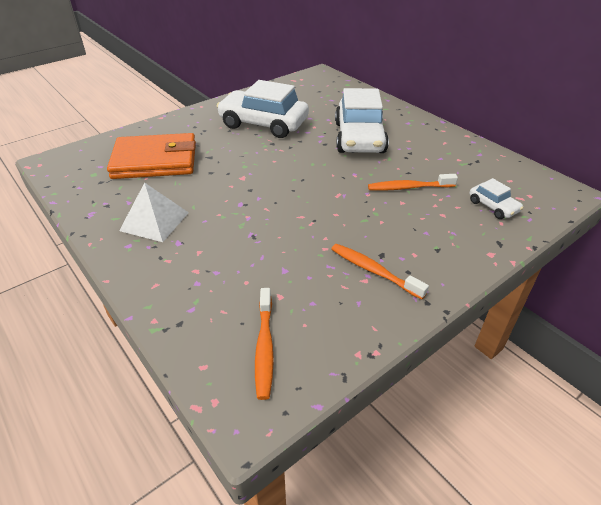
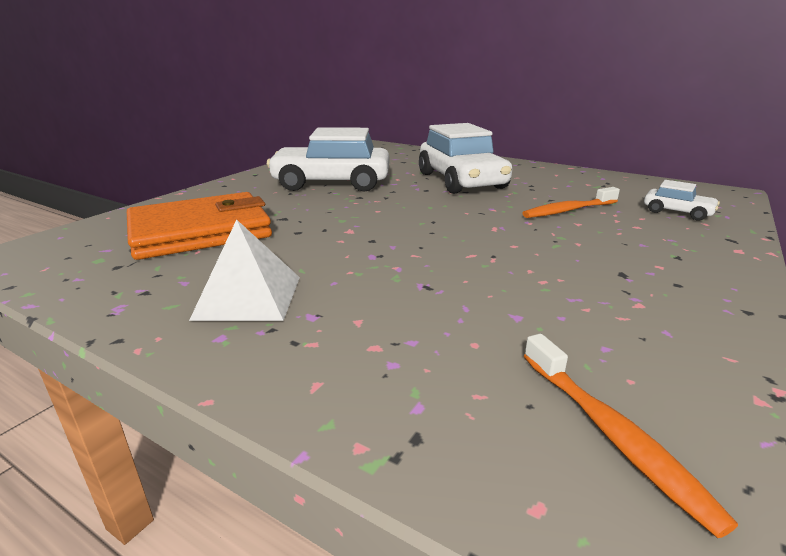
camera: 20 degrees left, 15 degrees down
orange toothbrush [331,244,429,300] -> none

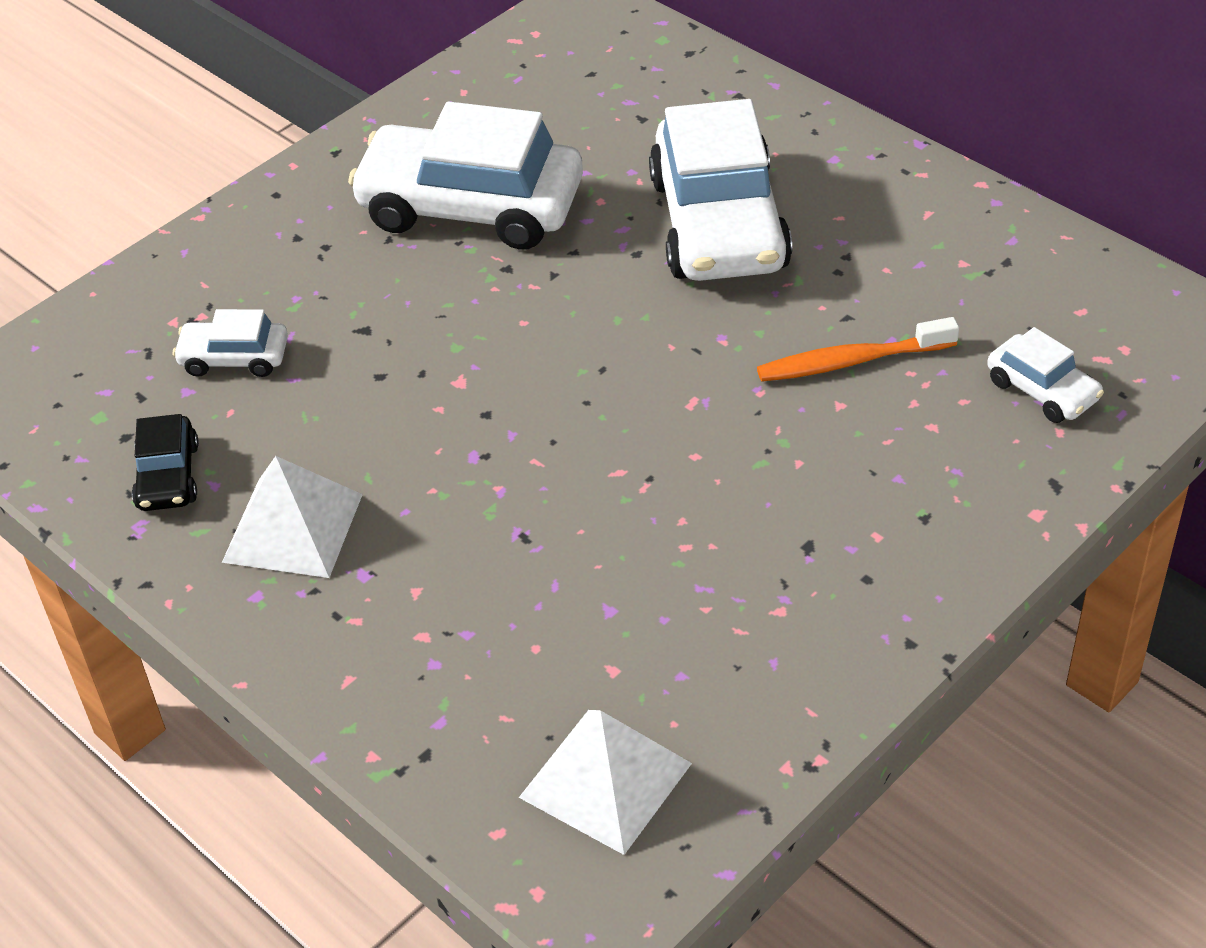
camera: 15 degrees right, 20 degrees up
orange wallet [127,192,272,260] -> white car [173,309,288,377]
orange toothbrush [524,334,738,538] -> white pyramid [519,710,692,855]
none -> black car [132,414,199,511]

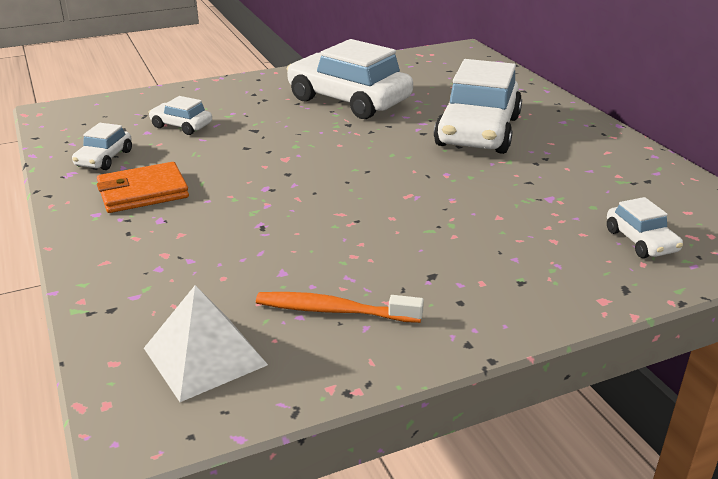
camera: 20 degrees right, 15 degrees down
black car [132,414,199,511] -> white car [72,123,132,170]
white pyramid [222,456,363,578] -> orange wallet [97,162,189,213]
orange toothbrush [757,317,959,382] -> orange toothbrush moved to [256,292,424,323]

